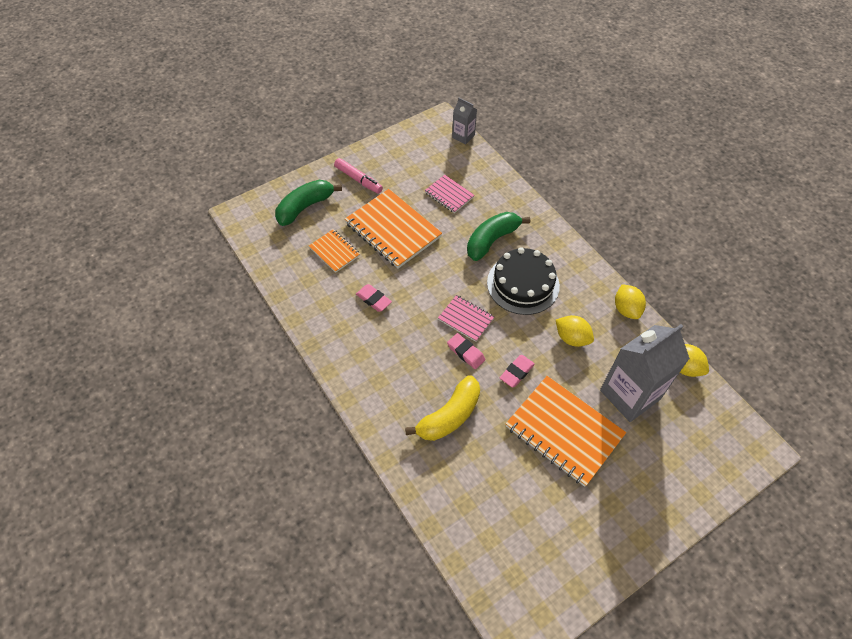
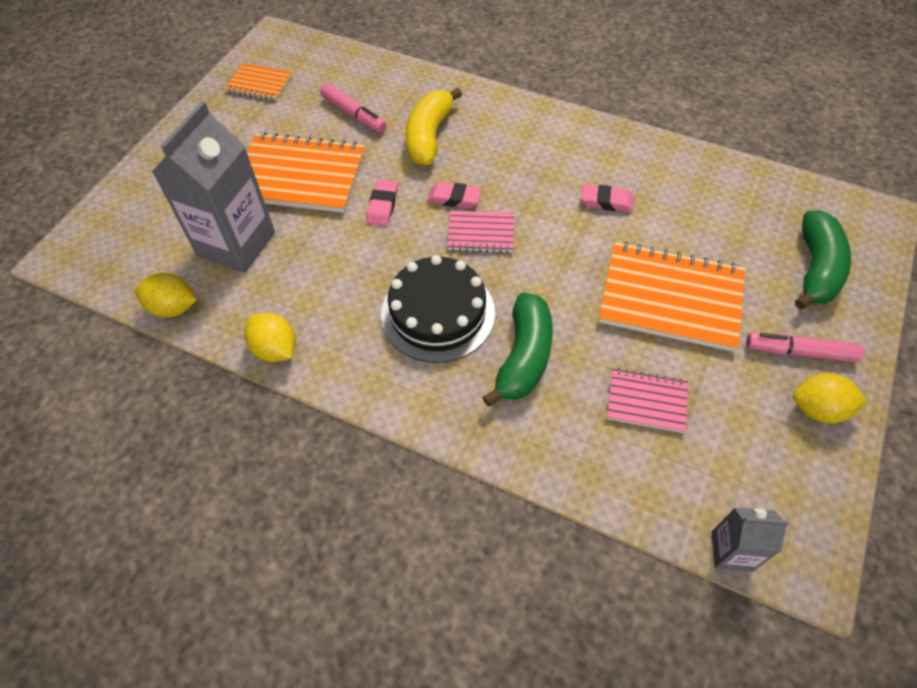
camera: 150 degrees right, 0 degrees up
orange notebook [309,229,360,273] -> orange notebook moved to [225,63,293,101]
yellow lemon [556,315,594,347] -> yellow lemon moved to [793,374,867,423]
none -> pink marker [320,83,387,133]

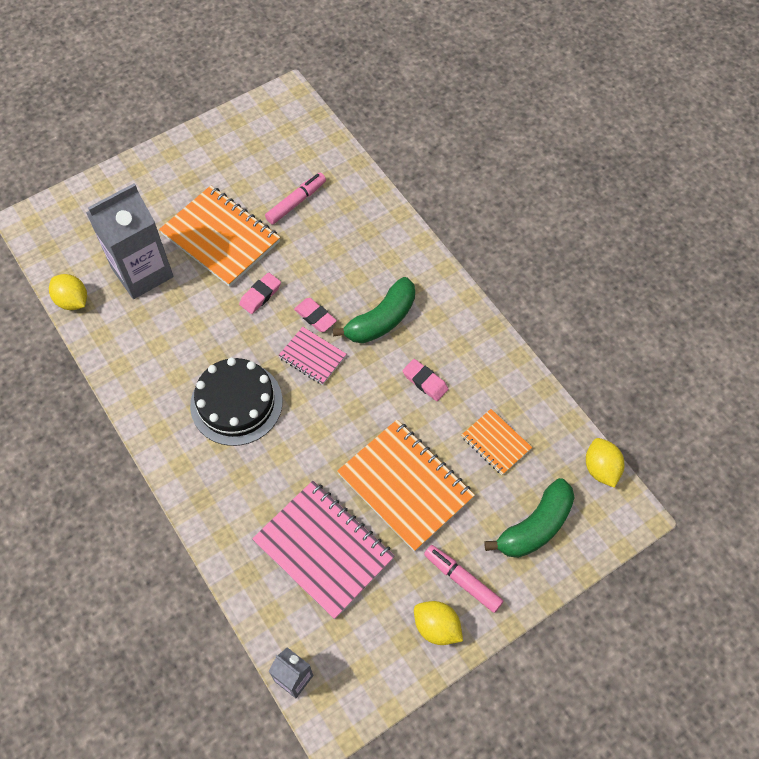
camera: 30 degrees right, 5 degrees up
orange notebook [225,63,293,101] -> orange notebook moved to [462,409,532,475]
yellow lemon [244,313,295,362] -> yellow lemon moved to [586,438,624,488]
pink marker [320,83,387,133] -> pink marker turned 120 degrees counterclockwise [265,173,326,225]
yellow banana [405,88,462,166] -> none
green banana [482,292,553,407] -> green banana moved to [333,277,415,343]
pink notebook [607,368,688,433] -> pink notebook [252,481,395,619], size x1.90

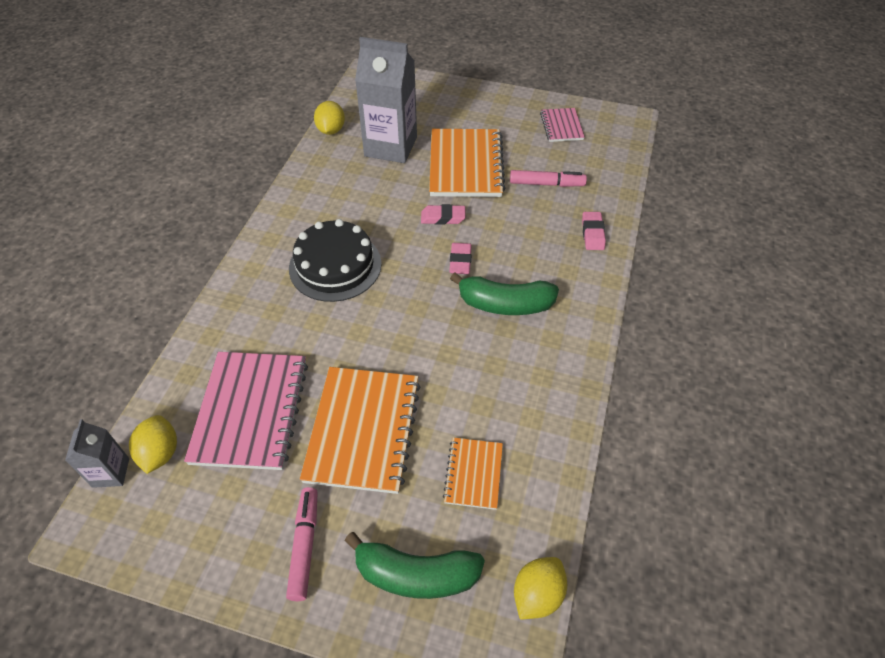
camera: 50 degrees right, 10 degrees down
pink notebook [278,327,346,385] -> pink notebook moved to [540,108,585,142]
pink eraser [403,359,448,401] -> pink eraser moved to [582,212,606,250]
yellow lemon [414,601,463,645] -> yellow lemon moved to [129,415,177,474]

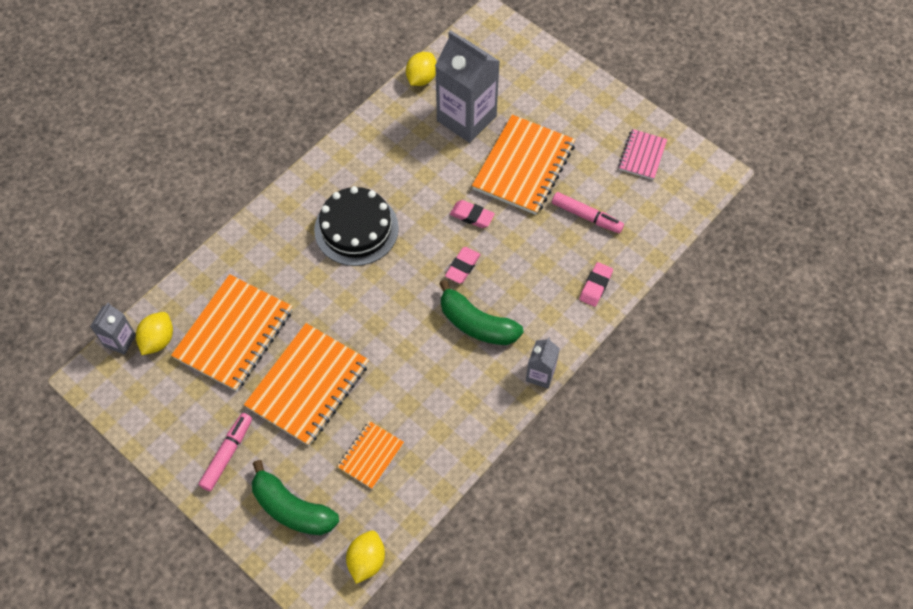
camera: 25 degrees right, 10 degrees up
pink notebook [184,352,308,470] -> orange notebook [171,274,293,391]
yellow lemon [514,557,567,619] -> yellow lemon turned 45 degrees counterclockwise [346,530,385,584]
none -> grey carton [526,337,560,389]

